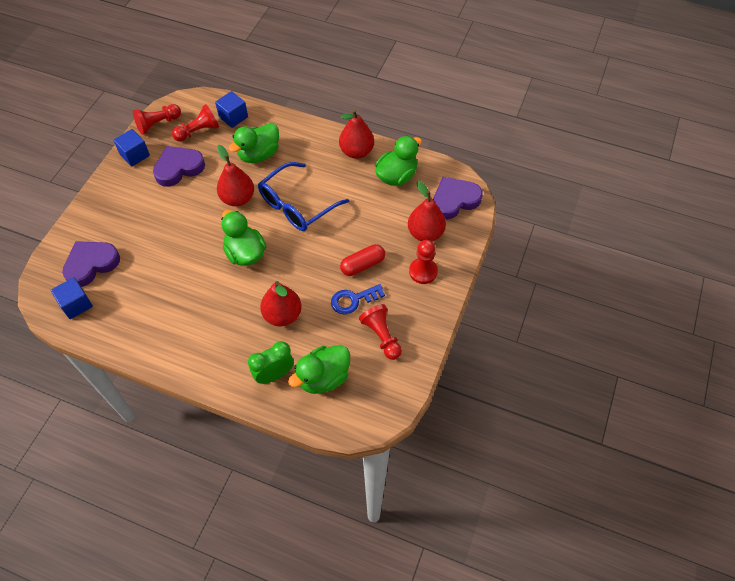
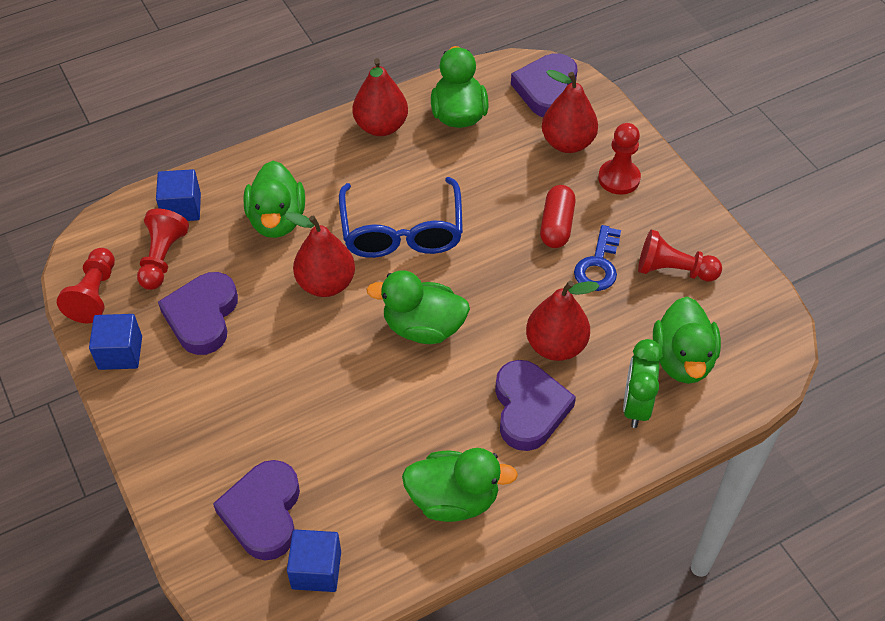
camera: 50 degrees left, 5 degrees down
none -> green duck [402,448,518,522]
none -> purple heart [495,360,576,451]

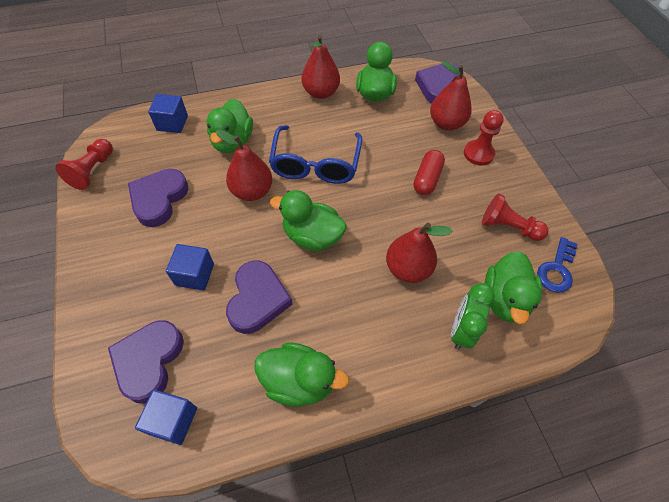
camera: 10 degrees right, 5 degrees up
blue cube [89,314,142,370] -> blue cube moved to [166,244,214,291]
red pawn [137,209,189,290] -> none
purple heart [495,360,576,451] -> purple heart moved to [226,260,293,334]
blue key [574,225,621,291] -> blue key moved to [537,237,578,293]

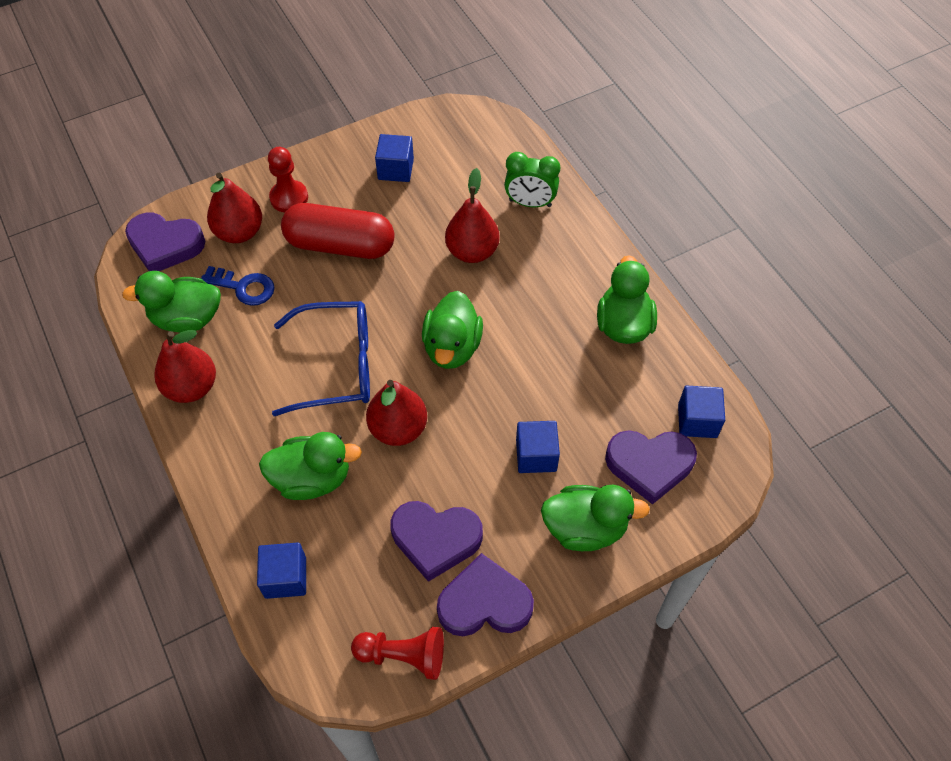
camera: 100 degrees left, 0 degrees up
purple heart [226,260,293,334] -> purple heart moved to [437,553,534,636]
red capsule [413,150,445,195] -> red capsule [281,203,395,259], size x1.68
red pawn [482,193,549,241] -> blue cube [375,134,414,182]
green duck [485,251,542,324] -> green duck moved to [541,484,650,551]
blue key [537,237,578,293] -> blue key moved to [201,266,275,306]

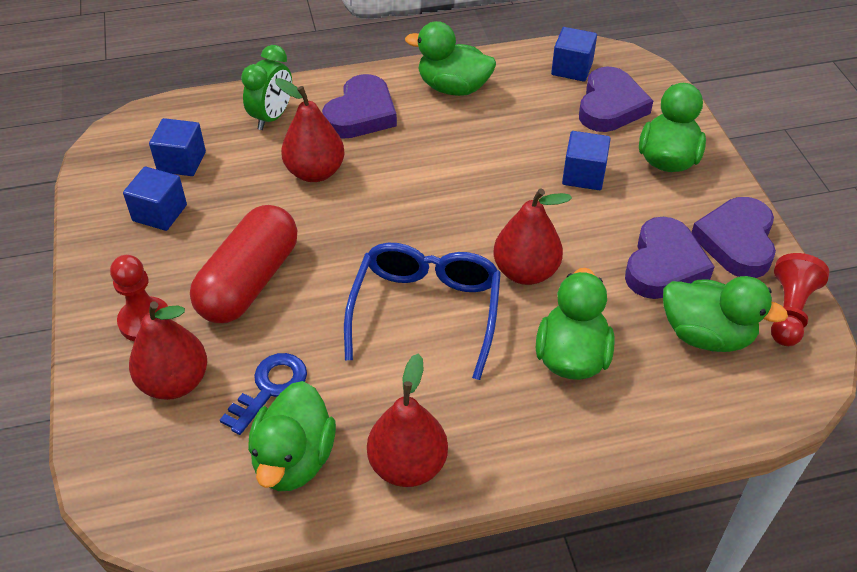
camera: 75 degrees left, 10 degrees down
purple heart [125,213,205,271] -> purple heart moved to [322,74,397,139]
blue cube [257,542,306,599] -> blue cube moved to [149,118,206,176]
green duck [422,291,483,369] -> green duck moved to [663,276,788,352]

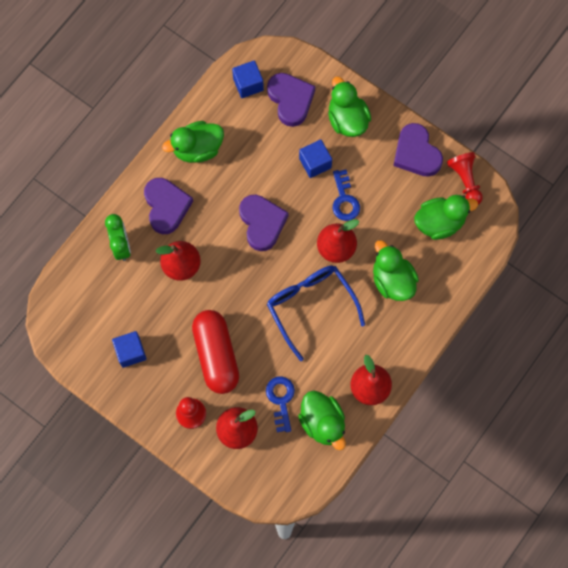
camera: 40 degrees left, 25 degrees up
blue cube [149,118,206,176] -> none
purple heart [625,217,715,299] -> purple heart moved to [239,195,288,251]
none -> blue key [332,170,360,221]

